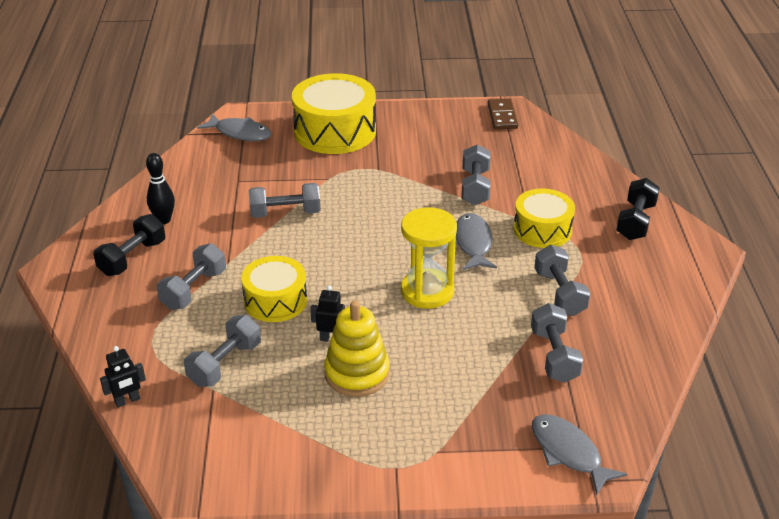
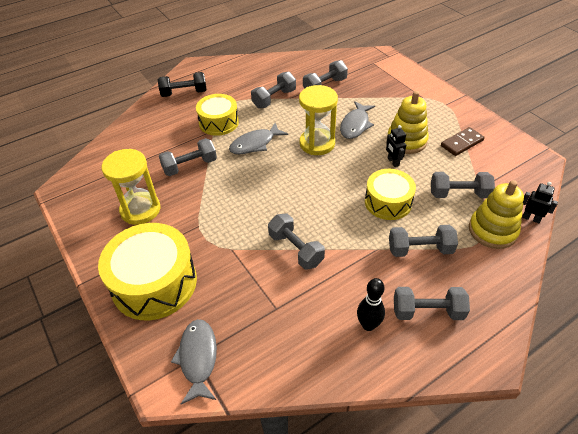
camera: 120 degrees left, 10 degrees up
black dumbbell [93,214,165,276] -> grey dumbbell [394,287,470,320]
brown domino [487,99,518,129] -> brown domino moved to [441,127,485,156]
grey fish [532,414,627,495] -> grey fish moved to [340,101,375,139]
none -> yellow hourglass [101,149,160,225]
none -> yellow stacking toy [469,180,524,249]

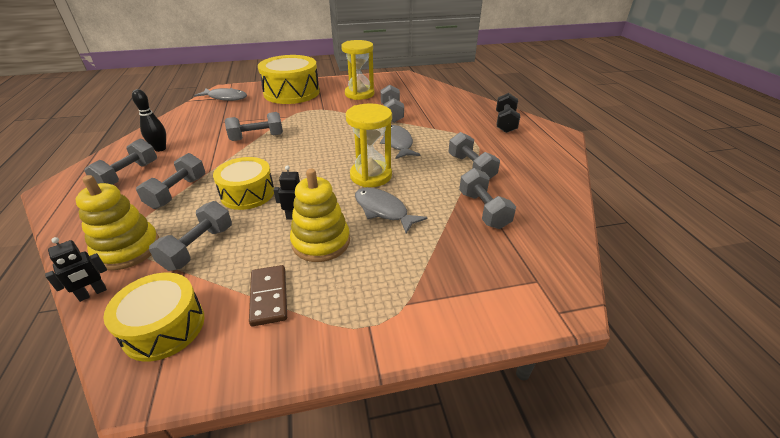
camera: 110 degrees right, 10 degrees down
yellow drum [196,94,239,136] -> yellow drum moved to [103,273,204,362]

